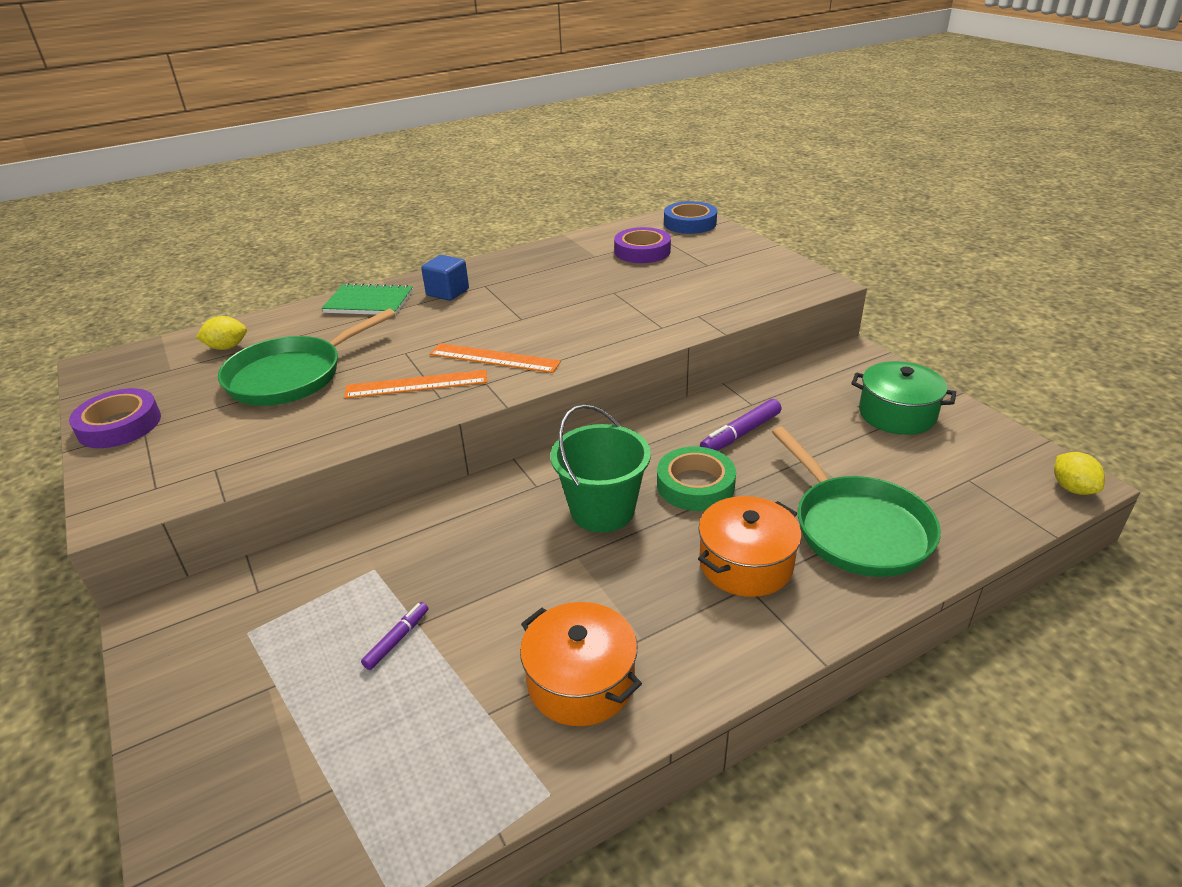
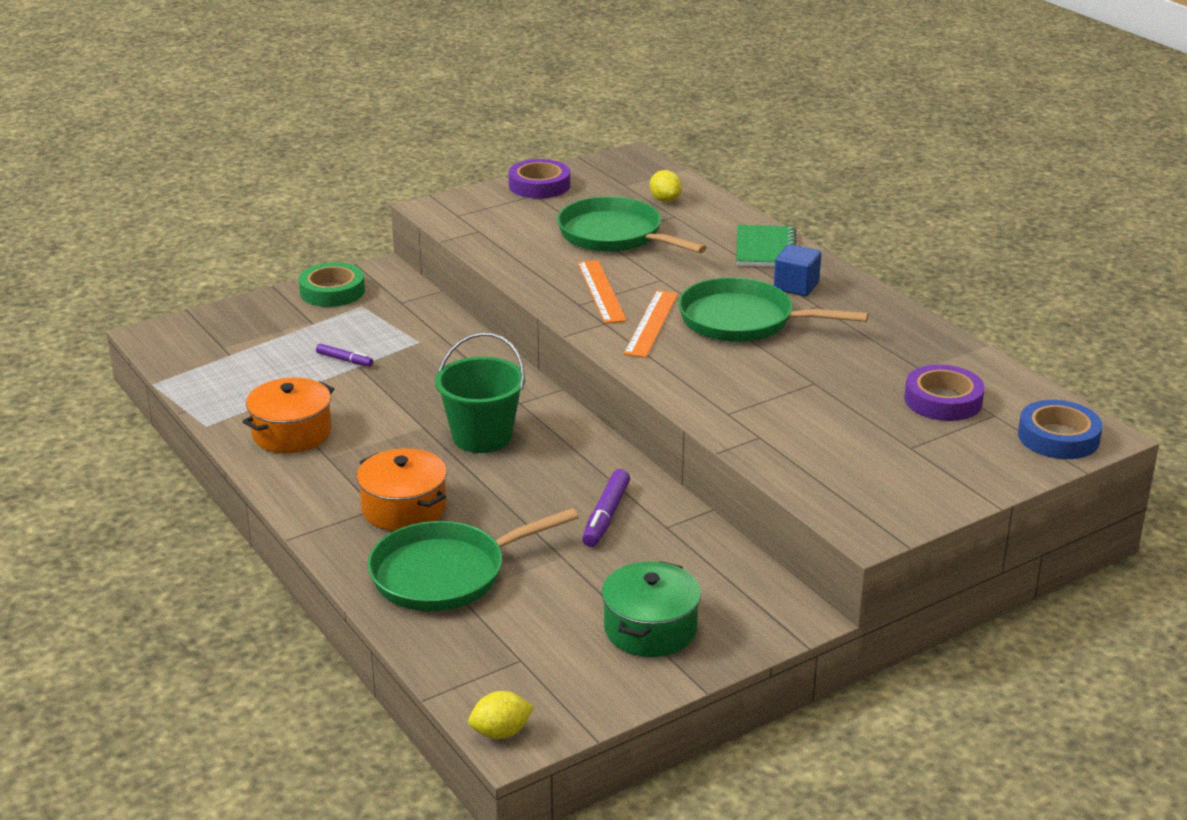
camera: 85 degrees right, 5 degrees down
green tape [657,447,736,511] -> green tape moved to [299,263,365,307]
purple marker [700,399,782,451] -> purple marker turned 120 degrees counterclockwise [582,469,630,547]
none -> green pan [678,277,869,342]

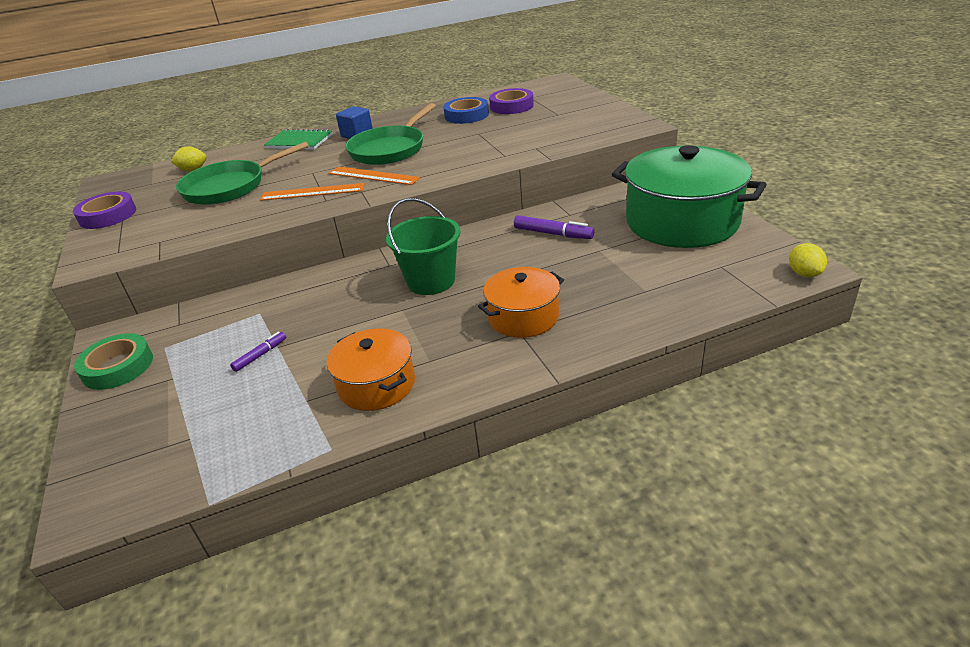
camera: 75 degrees left, 5 degrees up
green pan [367,508,578,611] -> none
green pot [602,561,701,657] -> green pot [612,145,767,248], size x1.84
blue tape [1018,400,1103,459] -> blue tape moved to [444,97,489,124]

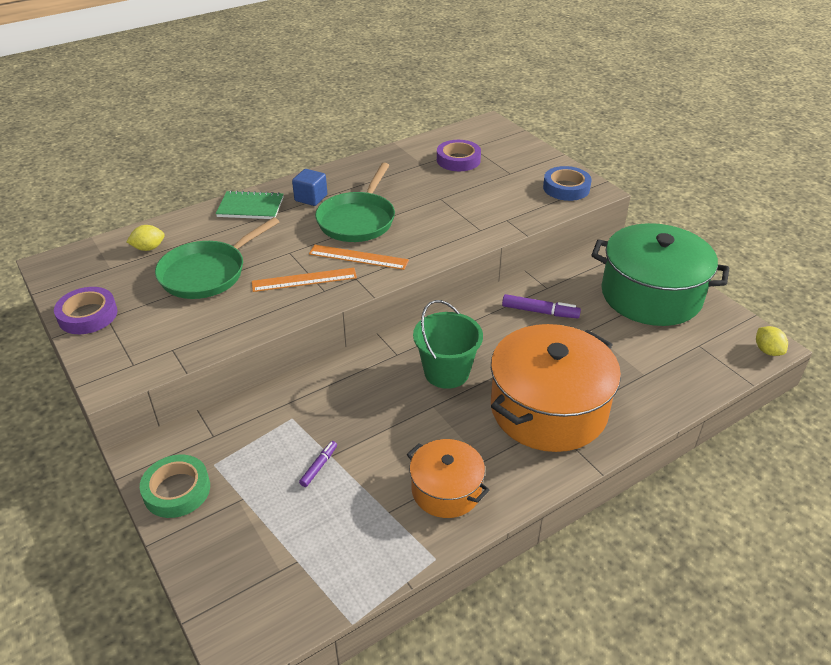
camera: 15 degrees left, 5 degrees up
blue tape [444,97,489,124] -> blue tape moved to [543,166,592,201]
orange pot [478,267,564,338] -> orange pot [491,324,621,452], size x1.84

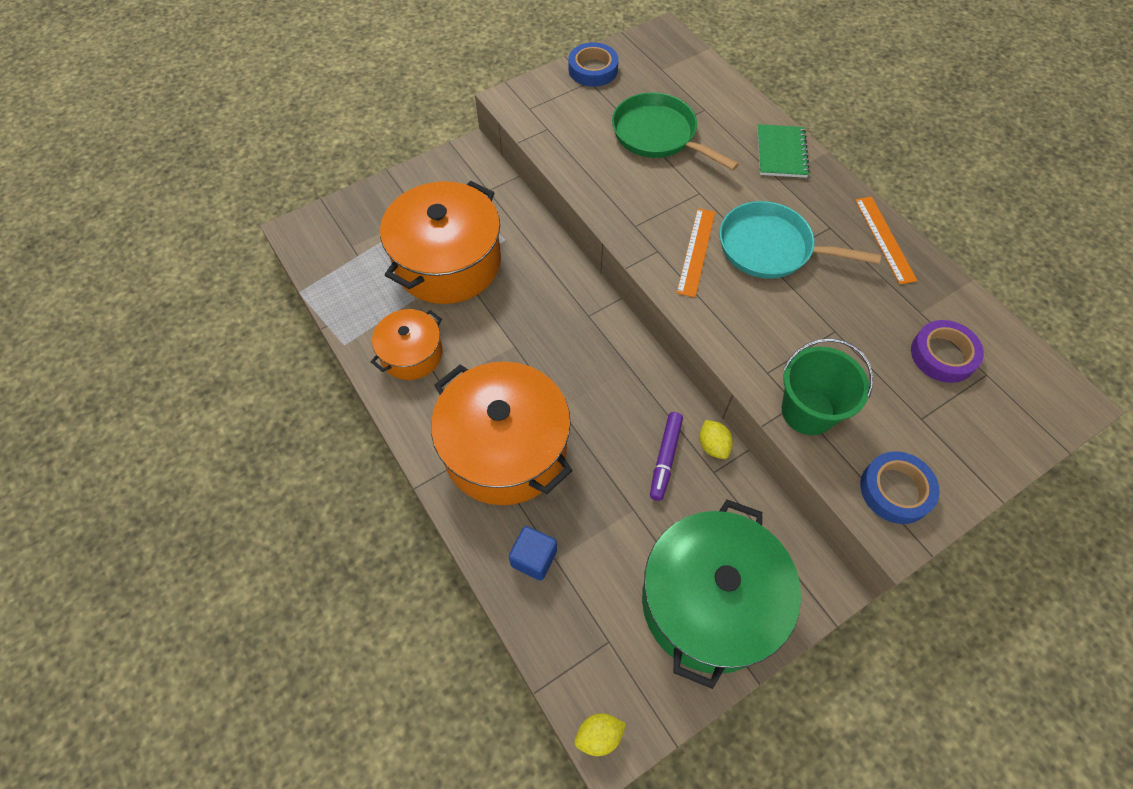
camera: 90 degrees right, 20 degrees up
purple tape [54,287,118,334] -> blue tape [568,42,619,87]
yellow lemon [127,225,165,251] -> yellow lemon moved to [699,420,733,459]
green tape [140,455,210,518] -> none
orange ruler [252,268,357,292] -> orange ruler moved to [855,197,918,284]
blue cube [292,169,327,206] -> blue cube moved to [509,526,557,581]
purple marker [299,441,337,487] -> orange pot [380,181,501,304]
green pan [315,163,395,242] -> turquoise pan [720,201,881,279]
green bucket [413,300,483,389] -> green bucket moved to [782,338,873,435]

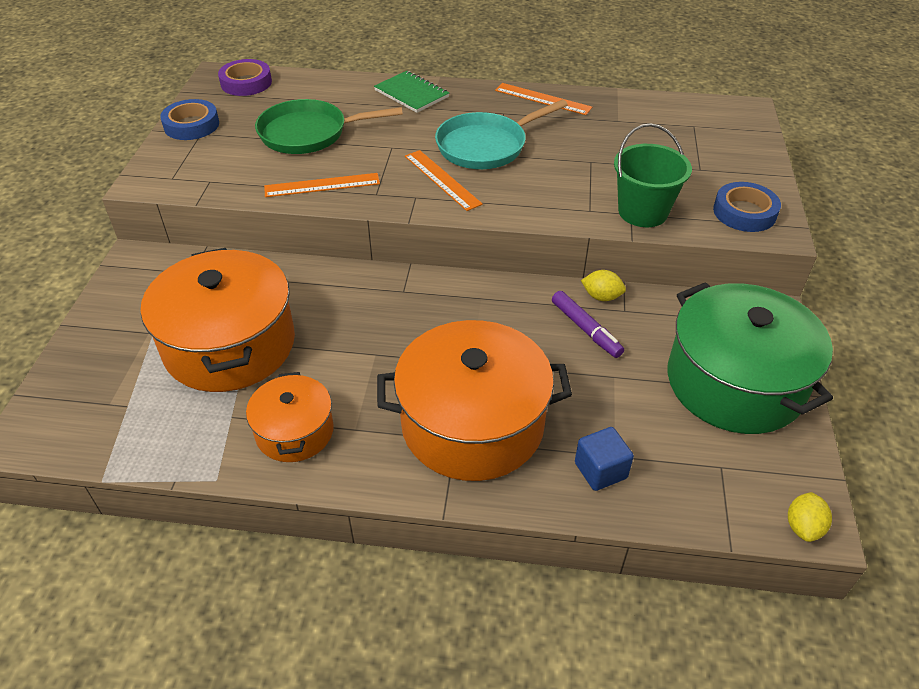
camera: 50 degrees left, 15 degrees down
purple tape [911,320,984,383] -> purple tape moved to [218,59,272,96]
none -> orange ruler [264,173,380,197]

